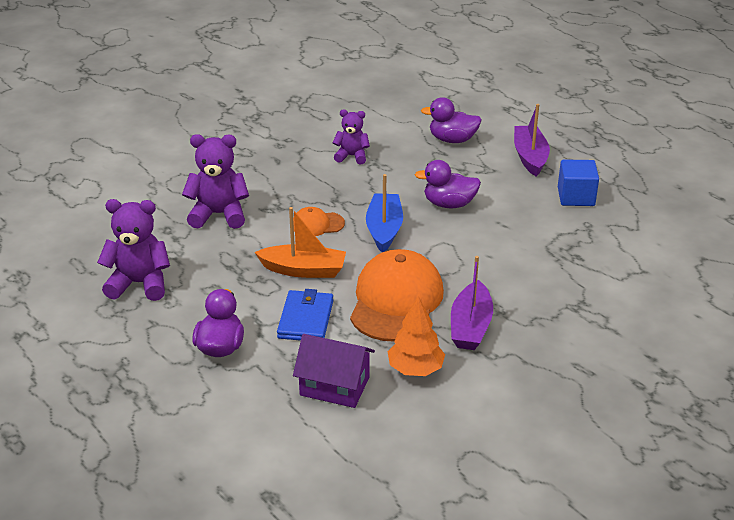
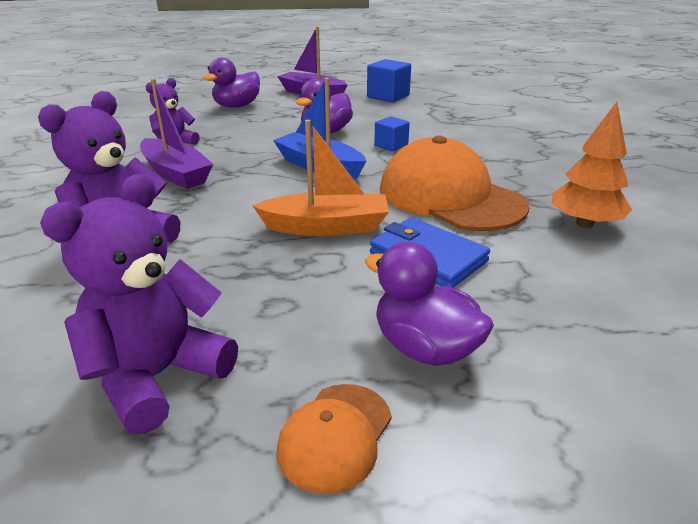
camera: 55 degrees left, 5 degrees down
orange boat [255,207,346,278] -> orange boat turned 45 degrees clockwise [252,120,389,236]
orange cap [293,207,345,236] -> orange cap moved to [277,384,392,494]
purple house [293,334,375,408] -> none
purple boat [451,256,493,350] -> purple boat moved to [140,79,213,189]
none -> blue cube [374,116,410,152]

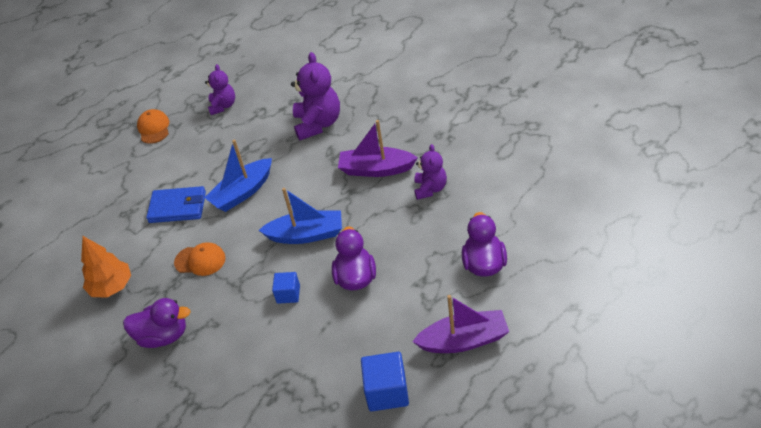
camera: 145 degrees right, 15 degrees up
purple teddy bear [40,174,238,434] -> purple teddy bear [205,64,235,115], size x0.61
orange boat [252,120,389,236] -> blue boat [204,140,272,212]
purple duck [365,242,494,366] -> purple duck moved to [123,298,191,348]
orange cap [380,135,529,231] -> orange cap [174,242,226,276], size x0.48

